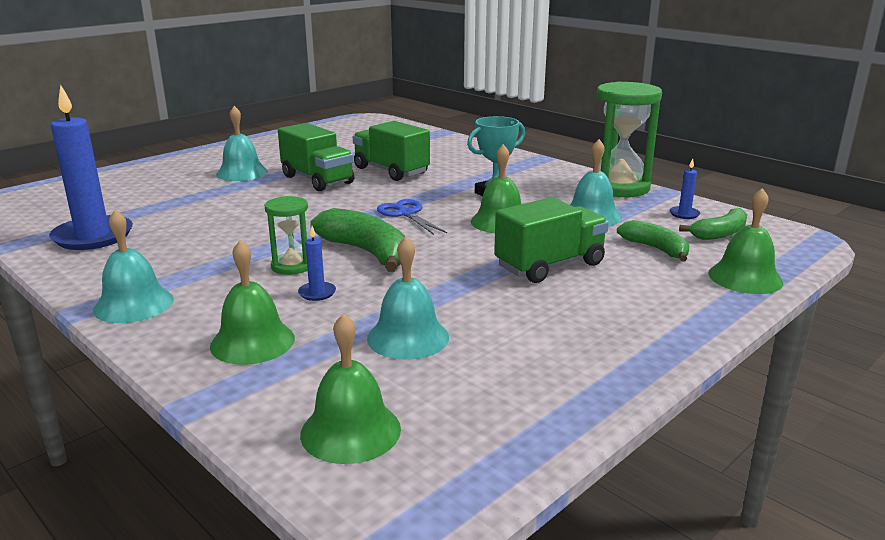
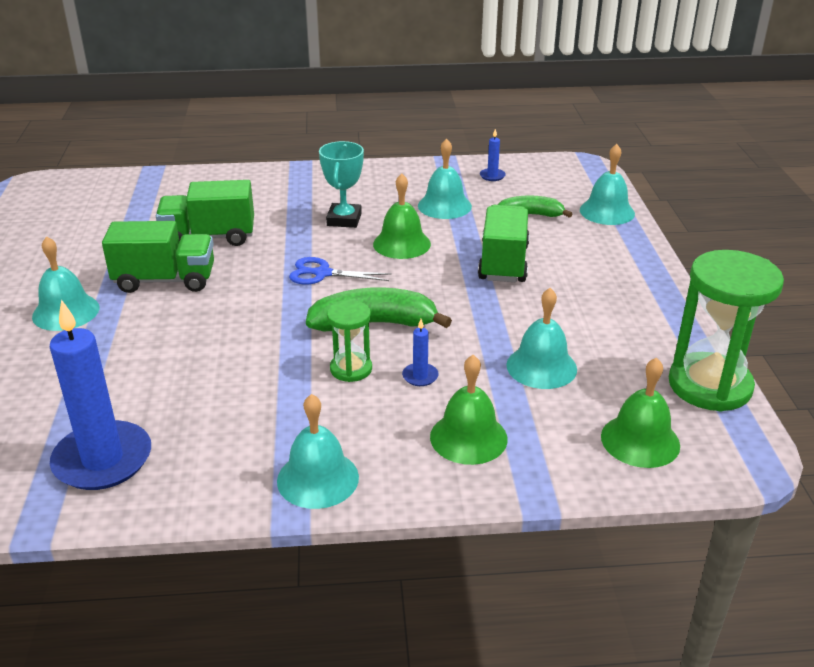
camera: 50 degrees left, 10 degrees up
green hourglass [597,82,662,197] -> green hourglass moved to [669,250,784,412]
green banana [679,208,747,240] -> none
green bell [708,188,783,294] -> turquoise bell [580,144,635,225]

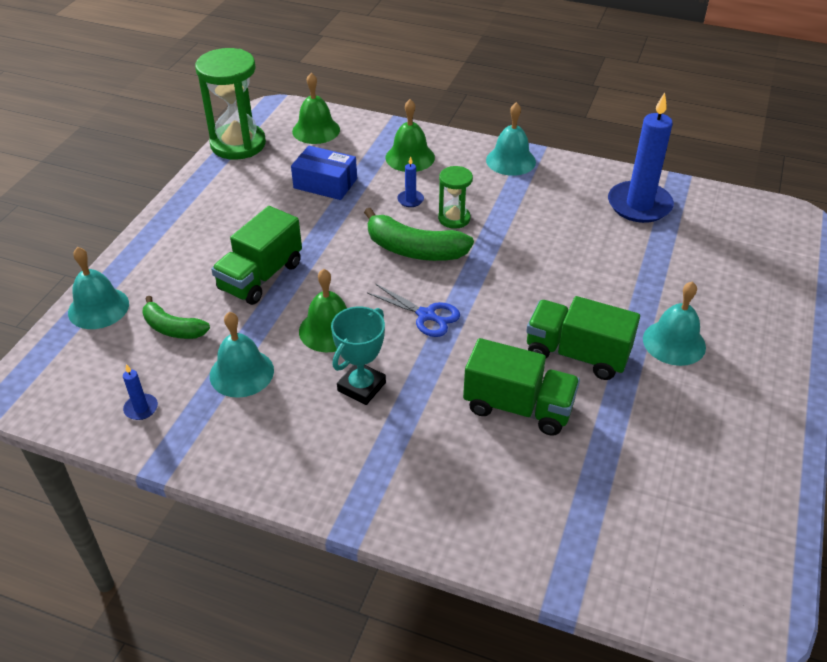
camera: 155 degrees left, 10 degrees up
turquoise bell [506,288,577,389] -> blue box [291,146,357,200]

